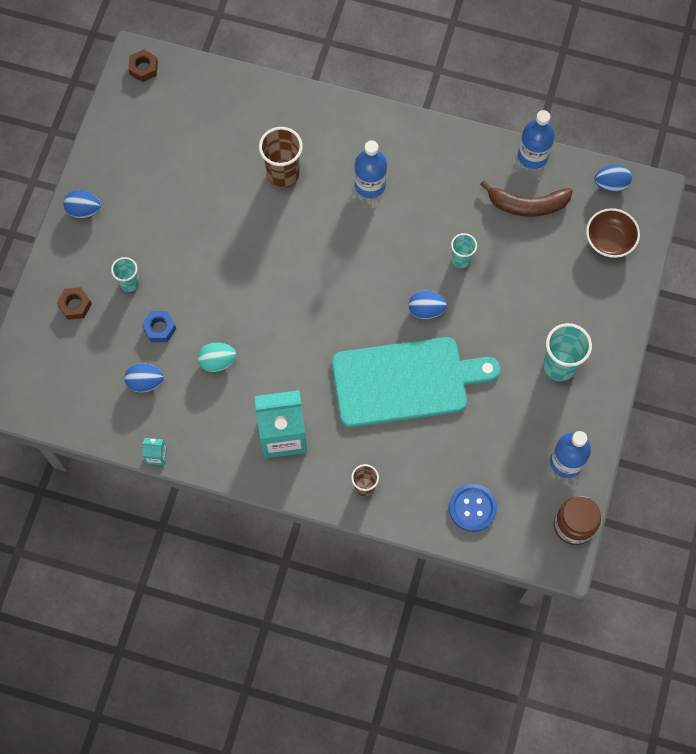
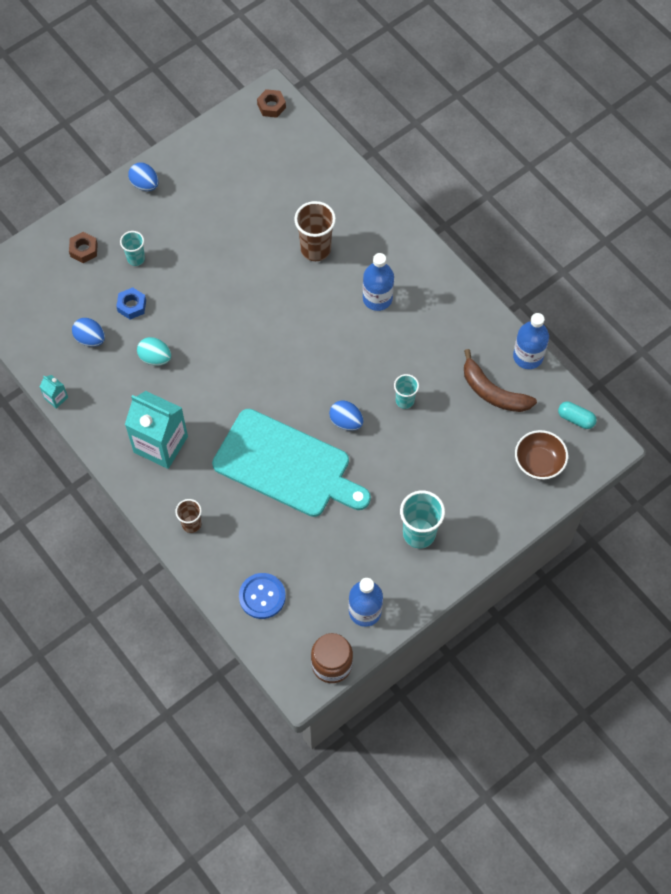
camera: 35 degrees right, 5 degrees down
blue egg [595,164,632,192] -> turquoise capsule [558,402,597,429]

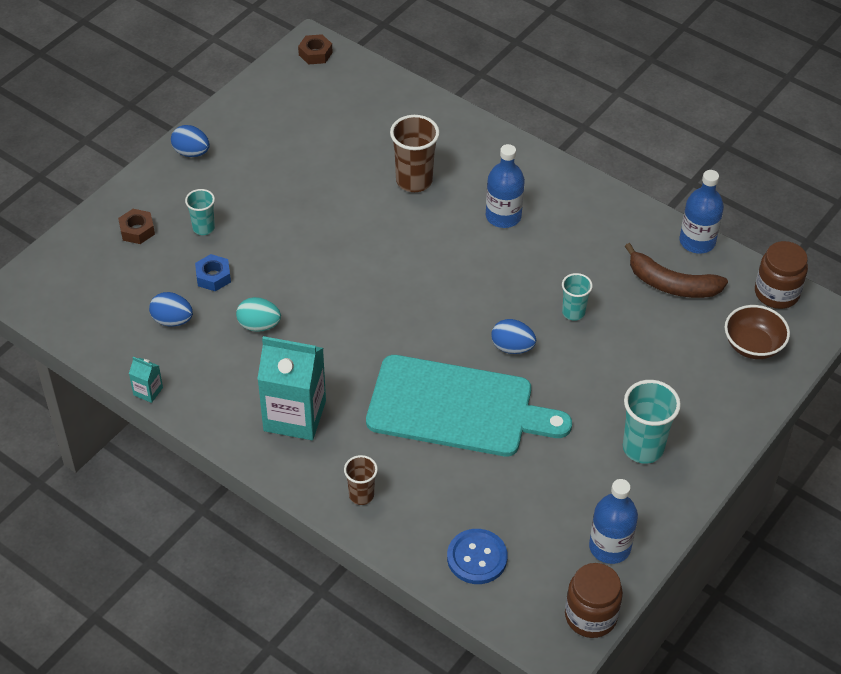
camera: 15 degrees left, 15 degrees down
turquoise capsule [558,402,597,429] -> brown jar [755,241,808,309]

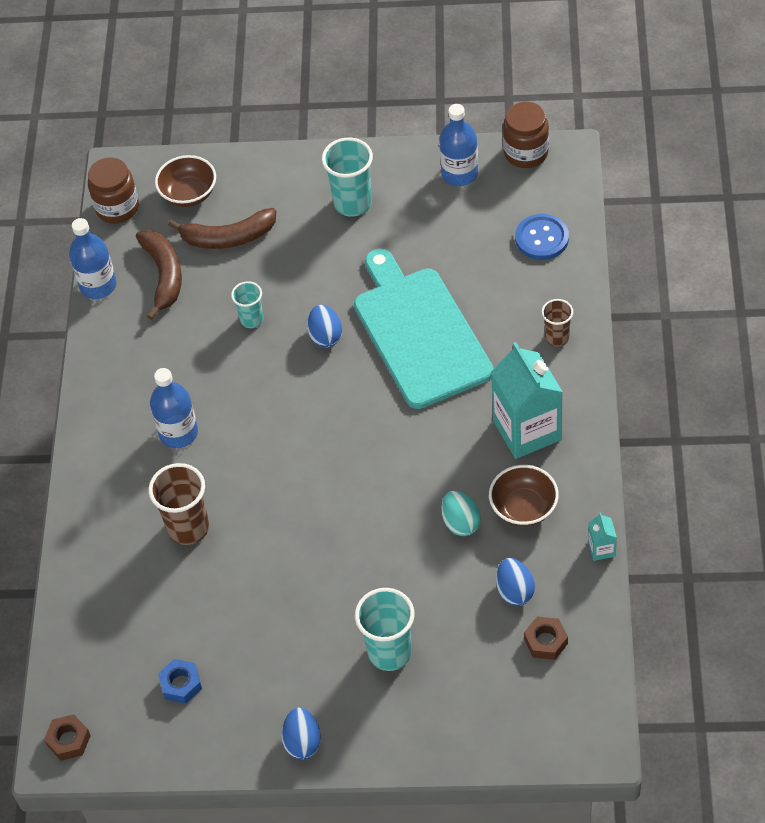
camera: 120 degrees left, 5 degrees up
brown nut [118,209,155,244] -> brown nut moved to [524,617,568,660]
turquoise cup [185,189,215,235] -> turquoise cup [355,588,414,671], size x1.69
blue nut [195,254,231,291] -> blue nut moved to [158,659,202,704]
none -> brown banana [168,208,276,249]
none -> brown bowl [489,465,559,526]

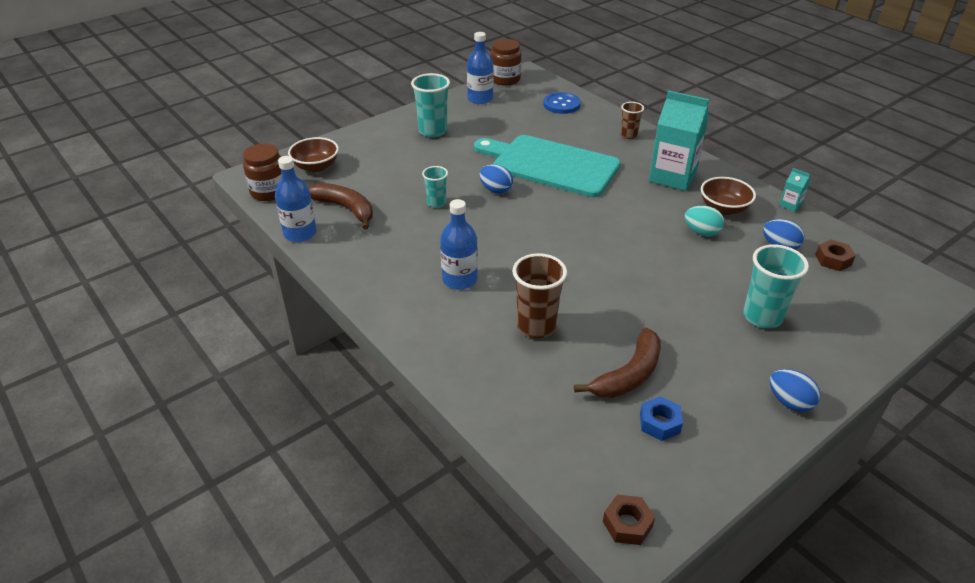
camera: 45 degrees left, 15 degrees down
brown banana [168,208,276,249] -> brown banana moved to [574,328,661,398]

